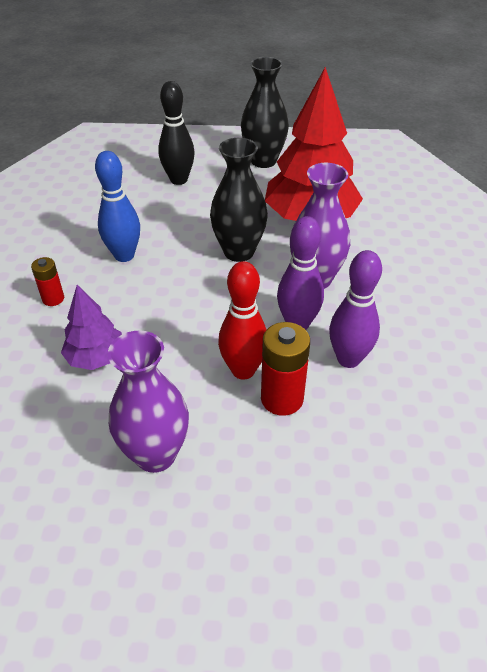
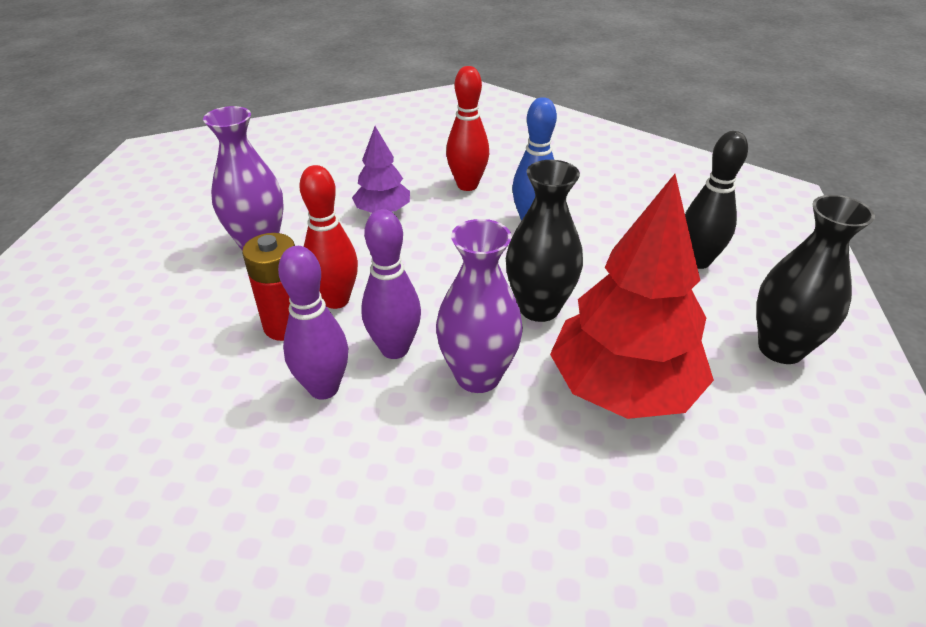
camera: 95 degrees right, 5 degrees down
red battery [31,257,64,306] -> red bowling pin [446,66,489,191]

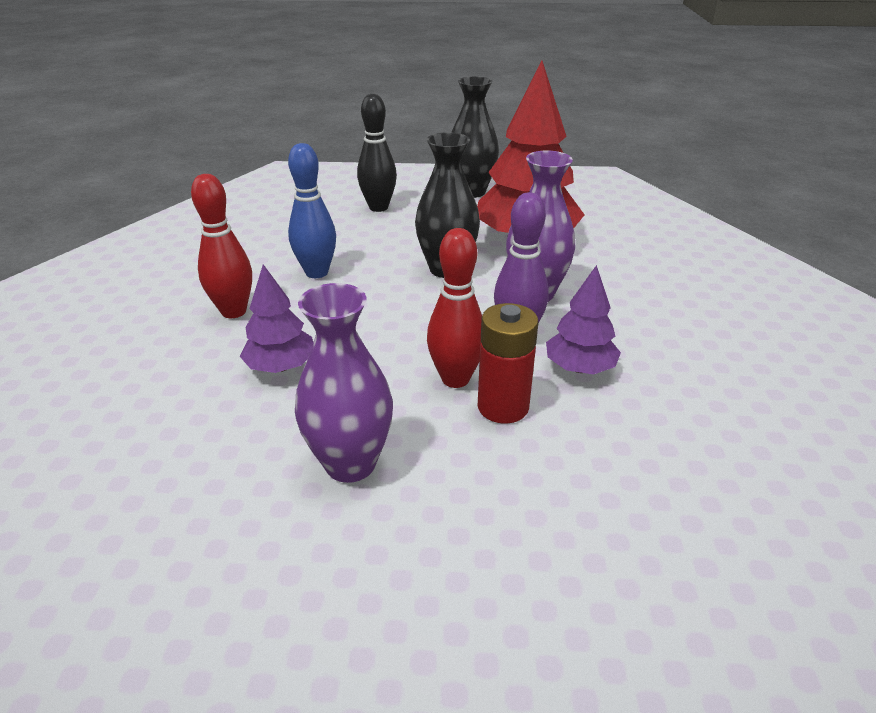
camera: 95 degrees left, 5 degrees down
purple bowling pin [278,246,348,400] -> purple tree [546,265,621,374]

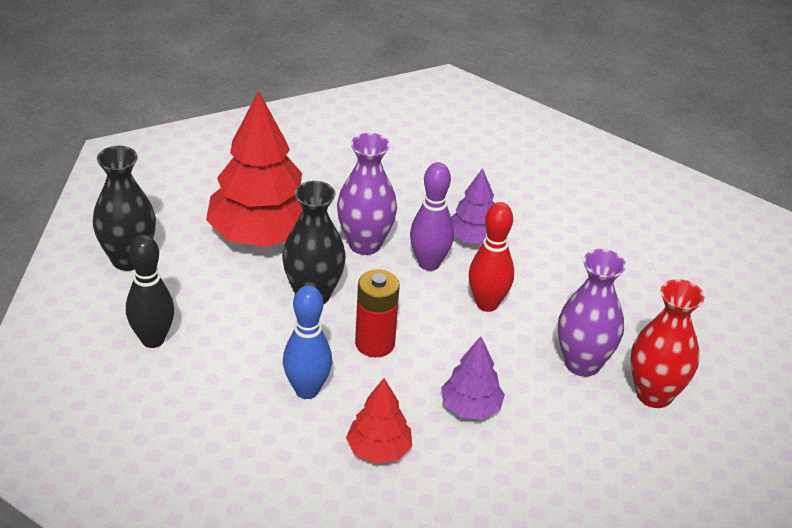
camera: 90 degrees left, 5 degrees up
red bowling pin [191,174,252,318] -> red tree [346,378,412,464]
red battery [478,303,539,424] -> red battery moved to [355,269,400,357]
none -> red vase [630,279,704,408]

